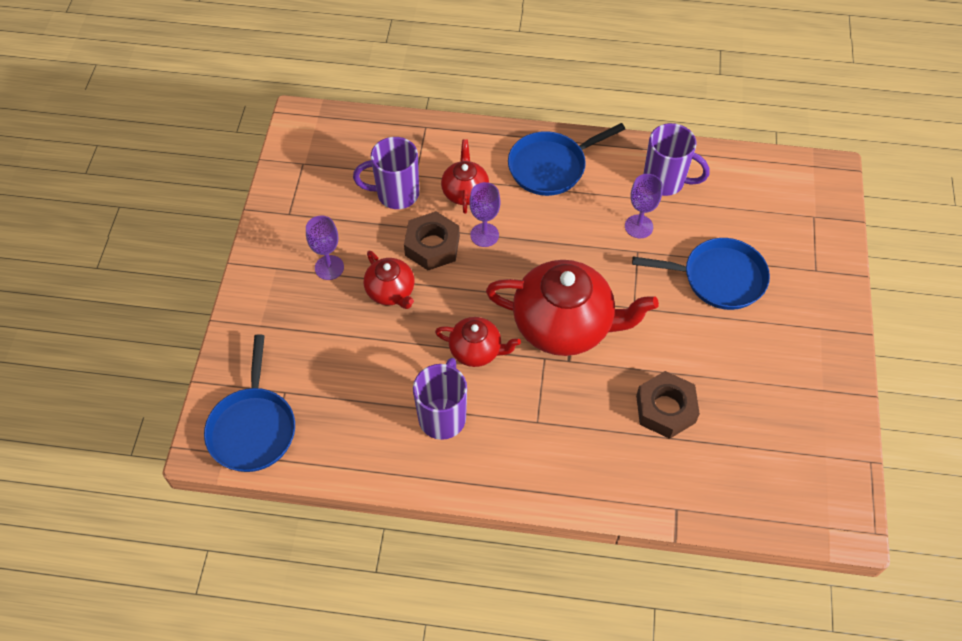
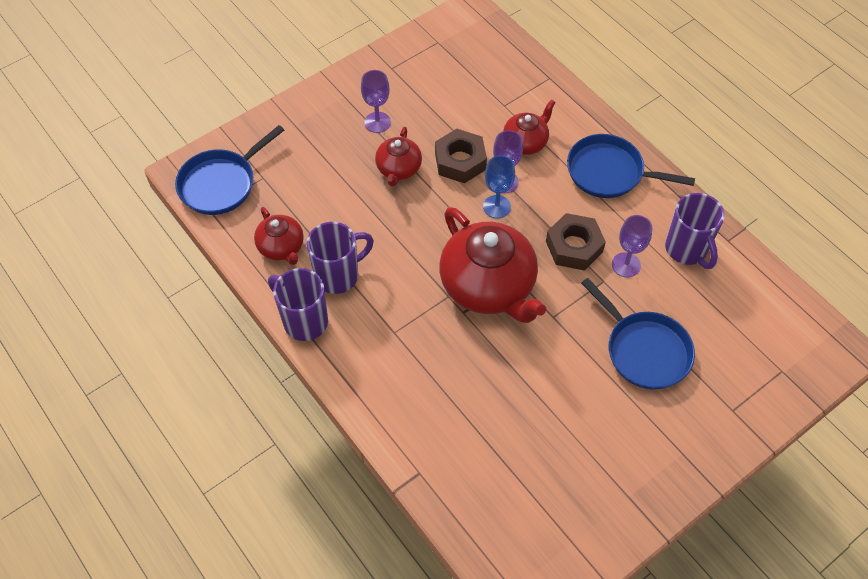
camera: 45 degrees right, 0 degrees up
purple mug [353,137,419,209] -> purple mug moved to [268,268,328,341]
red teapot [435,317,521,367] -> red teapot moved to [254,207,304,265]
brown nut [636,371,700,439] -> brown nut moved to [546,213,606,271]
none -> blue goblet [483,155,515,218]

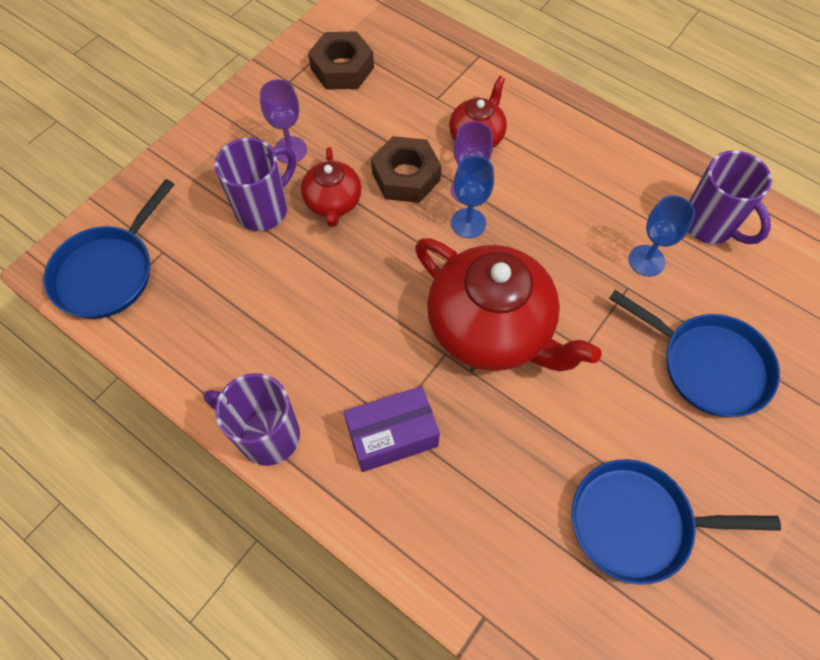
camera: 15 degrees left, 5 degrees up
red teapot [254,207,304,265] -> none
purple mug [306,222,374,294] -> purple mug moved to [214,138,296,231]
brown nut [546,213,606,271] -> brown nut moved to [308,31,374,90]
blue pan [567,134,695,198] -> blue pan moved to [572,459,781,585]
purple goblet [612,215,652,277] -> blue goblet [629,195,695,277]
none -> purple box [344,386,440,472]

